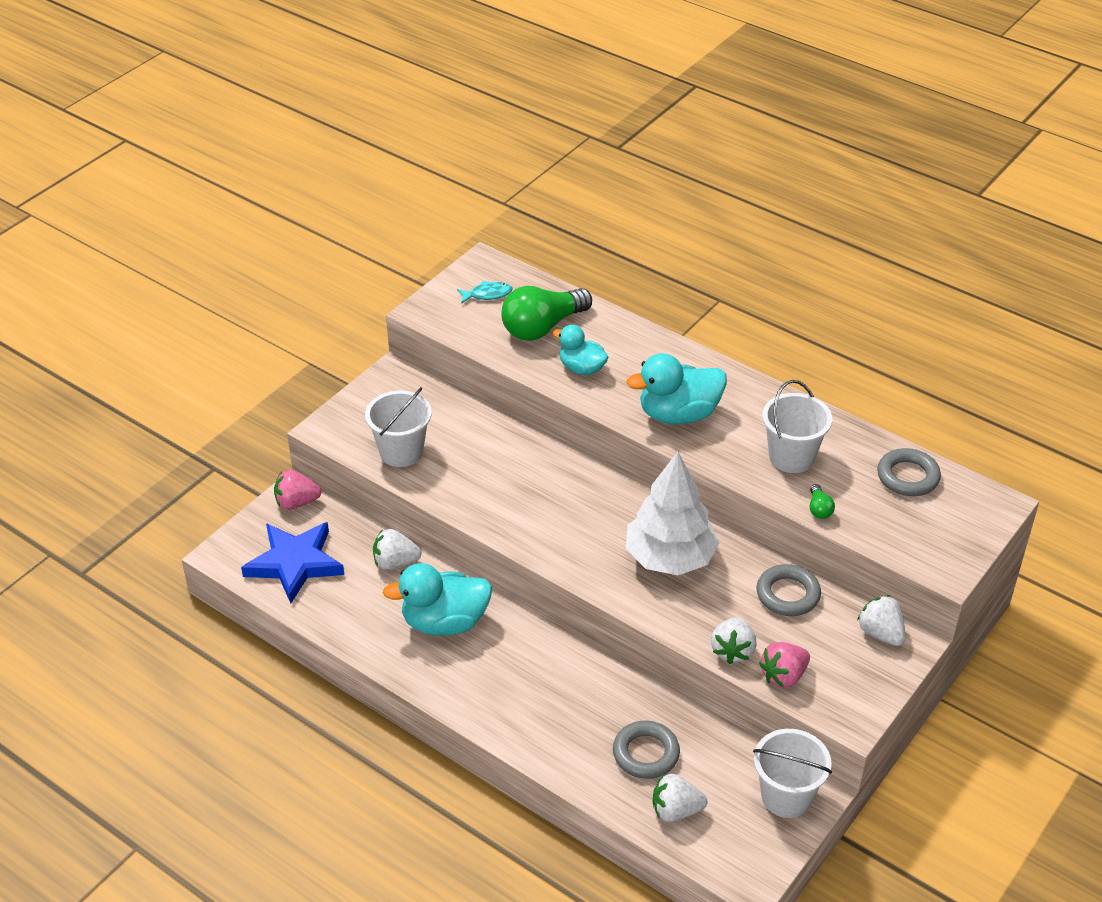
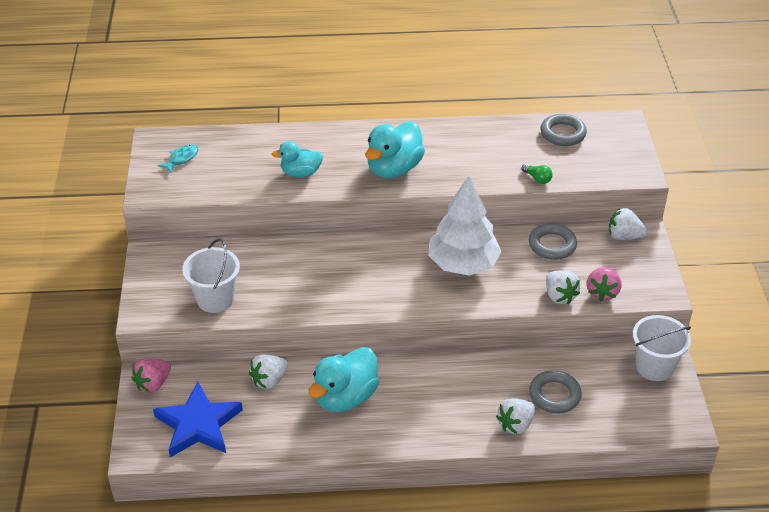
camera: 40 degrees left, 0 degrees up
green light bulb [501,286,592,341] -> none
white strawberry [653,774,707,822] -> white strawberry moved to [496,398,535,434]
white bucket [762,380,832,473] -> none

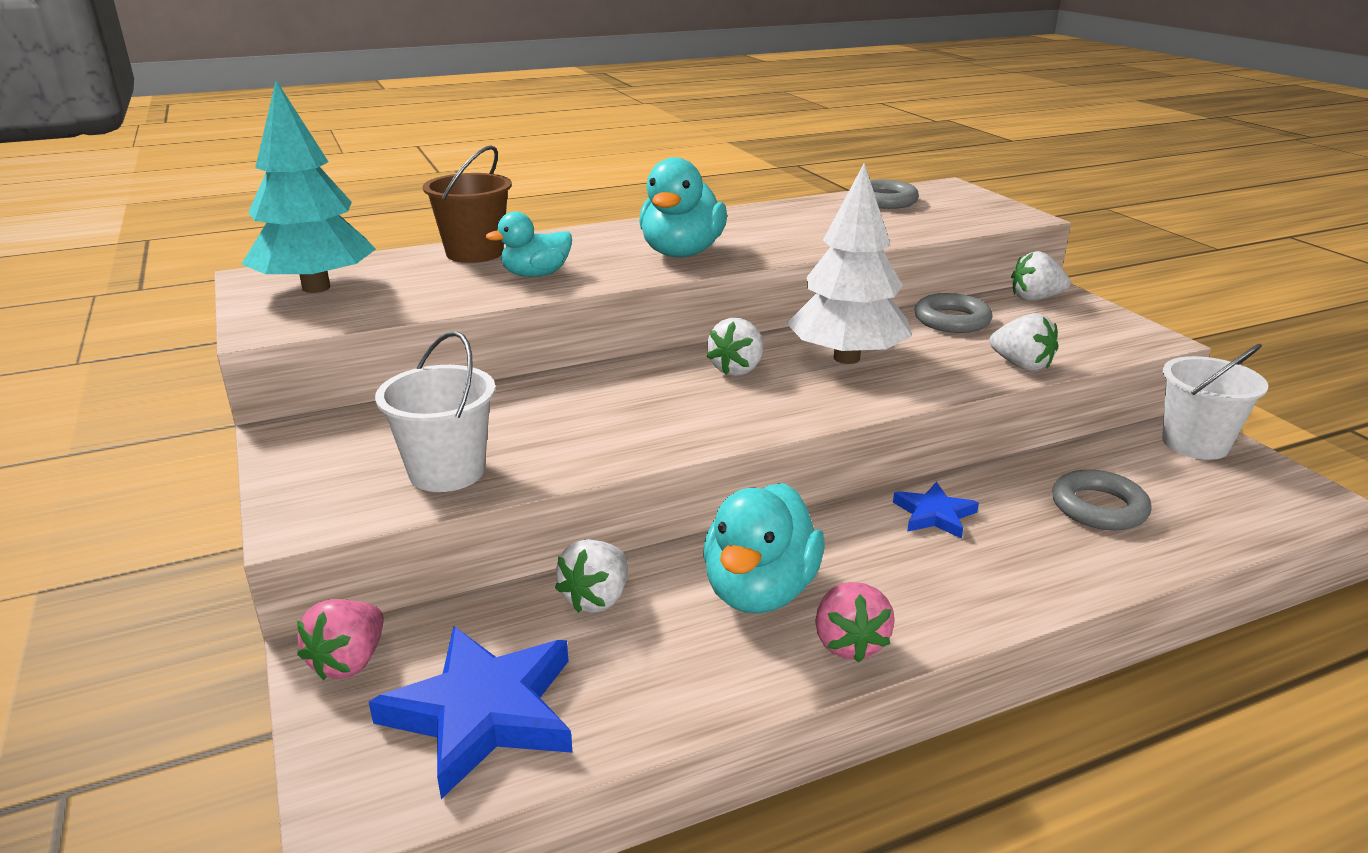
camera: 20 degrees left, 15 degrees down
turquoise fish [158,144,199,173] -> turquoise tree [242,80,376,293]
white strawberry [496,398,535,434] -> white strawberry moved to [707,318,763,376]
green light bulb [522,164,552,184] -> none
pink strawberry [587,267,621,301] -> pink strawberry moved to [815,582,895,663]
none -> brown bucket [423,145,512,263]
none -> blue star [893,482,979,539]

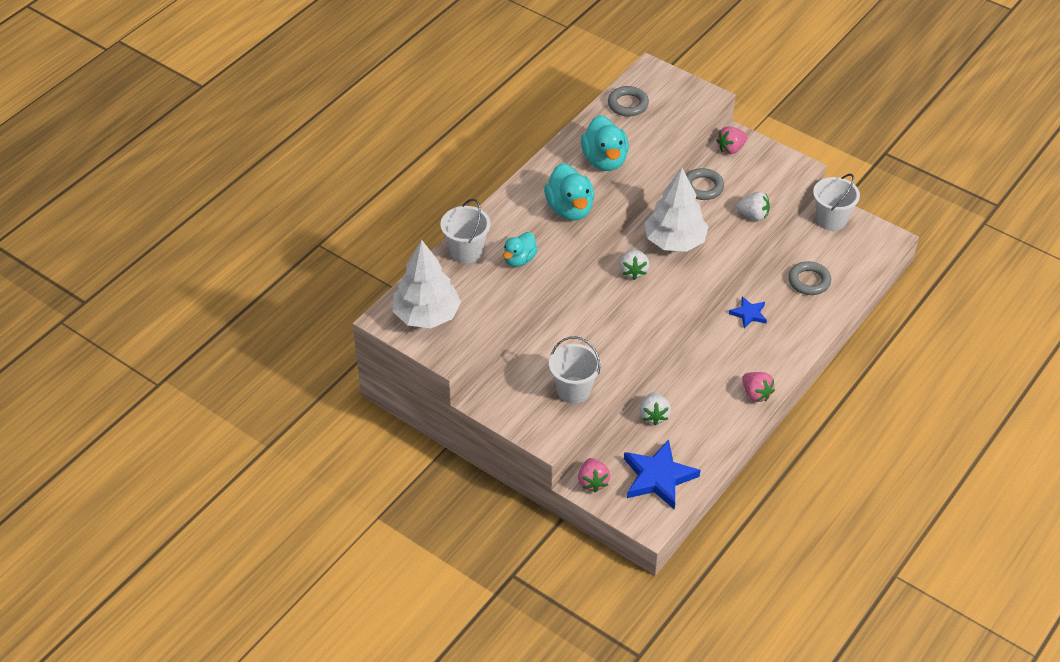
camera: 30 degrees left, 20 degrees up
turquoise tree [242,80,376,293] -> white tree [392,240,461,328]
brown bucket [423,145,512,263] -> white bucket [441,198,490,264]
turquoise duck [703,483,825,613] -> turquoise duck moved to [581,115,629,171]
white strawberry [1011,251,1071,301] -> pink strawberry [716,126,747,155]

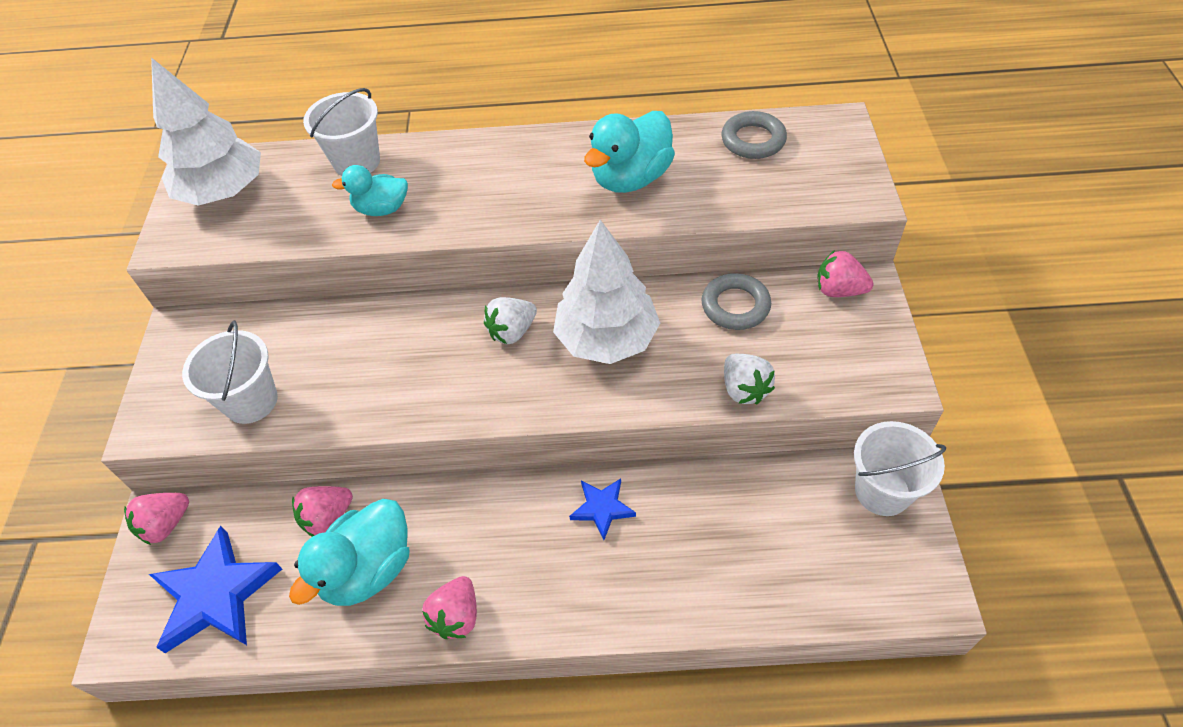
camera: 55 degrees right, 5 degrees up
turquoise duck [544,163,594,221] -> turquoise duck moved to [289,499,409,606]
white strawberry [639,392,671,425] -> pink strawberry [292,486,353,537]
grey ring [788,261,831,295] -> none

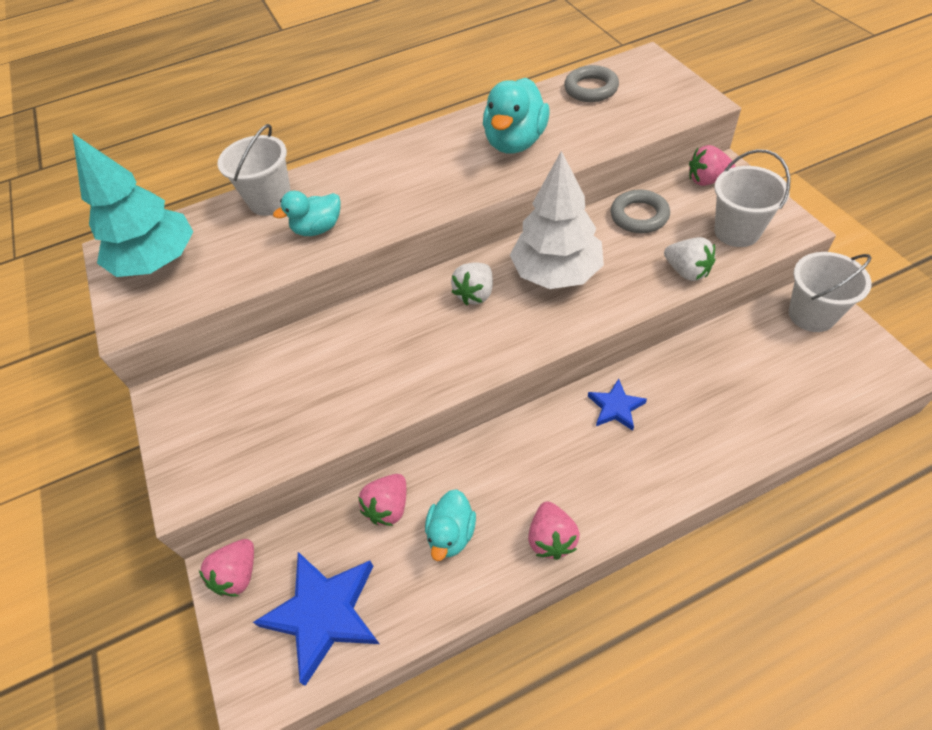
camera: 20 degrees left, 0 degrees up
white tree [151,57,261,206] -> turquoise tree [72,133,193,277]
white bucket [182,321,278,424] -> white bucket moved to [714,149,791,247]
turquoise duck [289,499,409,606] -> turquoise duck [425,489,476,561], size x0.62

